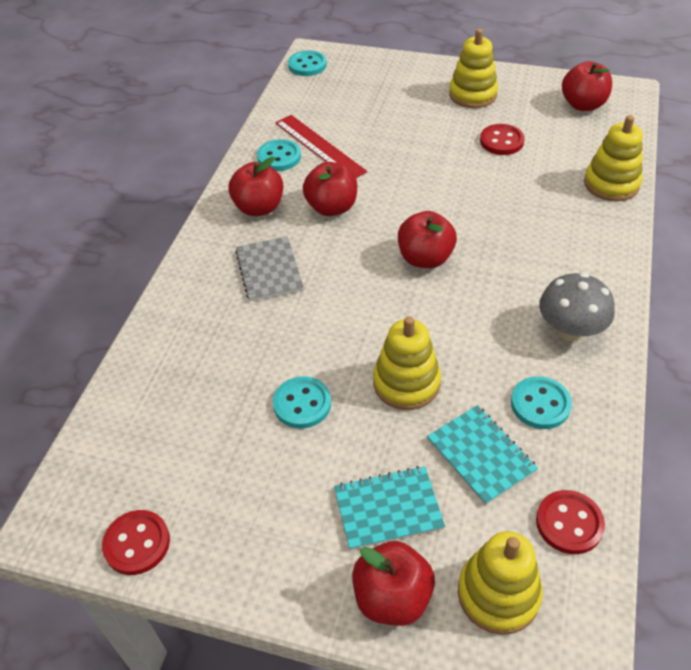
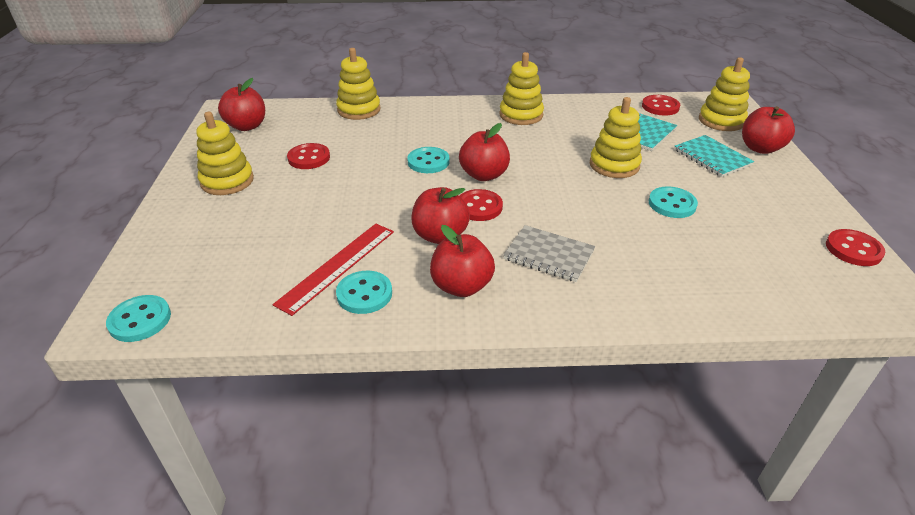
camera: 110 degrees left, 10 degrees down
grey notebook [235,236,304,302] -> grey notebook turned 60 degrees clockwise [503,225,595,282]
turquoise button [511,376,572,429] -> turquoise button moved to [407,147,449,173]
grey mushroom [539,273,614,341] -> yellow stacking toy [499,52,544,125]
none -> red button [459,189,503,221]

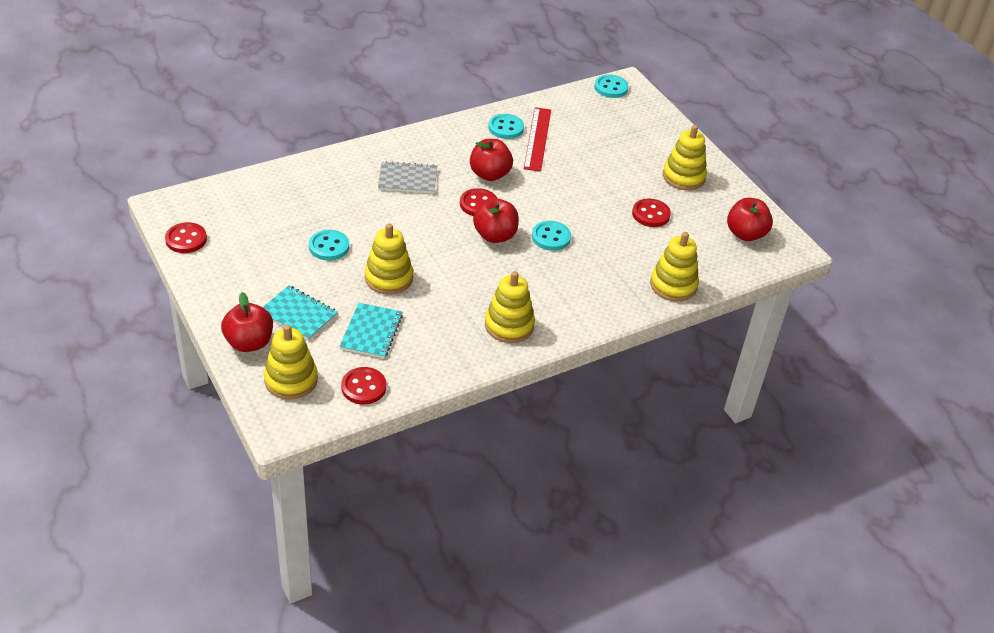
camera: 150 degrees right, 5 degrees up
red apple [430,225,495,297] -> none

